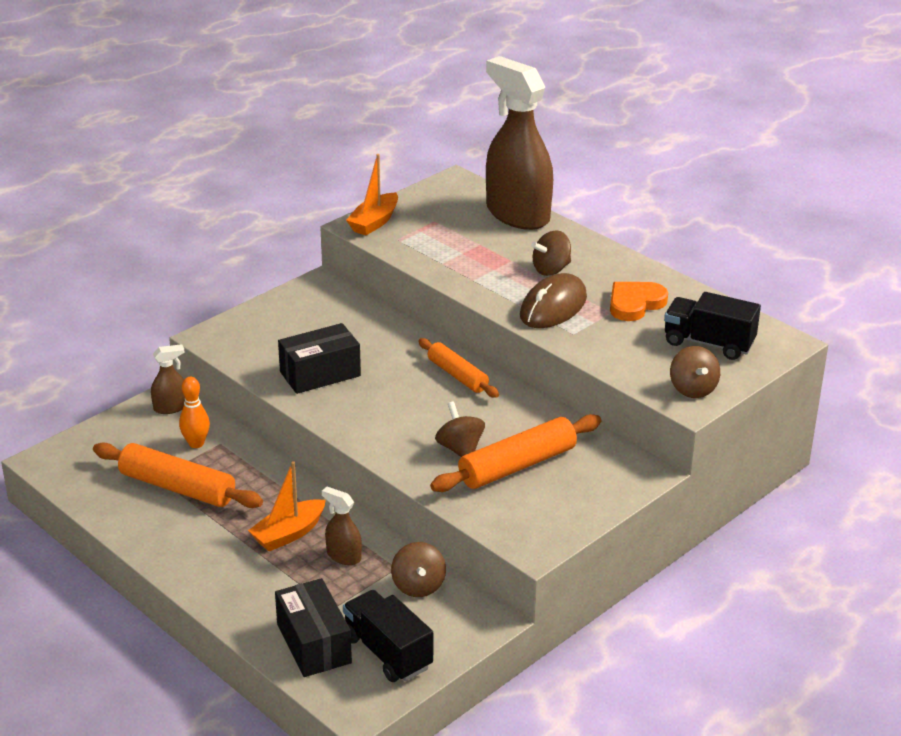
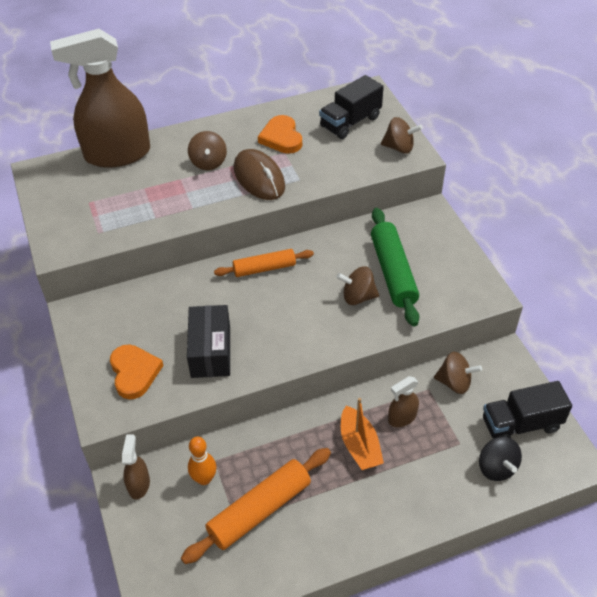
camera: 65 degrees left, 15 degrees up
black box [275,578,352,677] -> black spinning top [479,437,522,481]
orange boat [346,154,398,235] -> none
orange rolling pin [430,414,601,492] -> green rolling pin [371,208,419,326]
none -> orange heart [110,344,164,399]

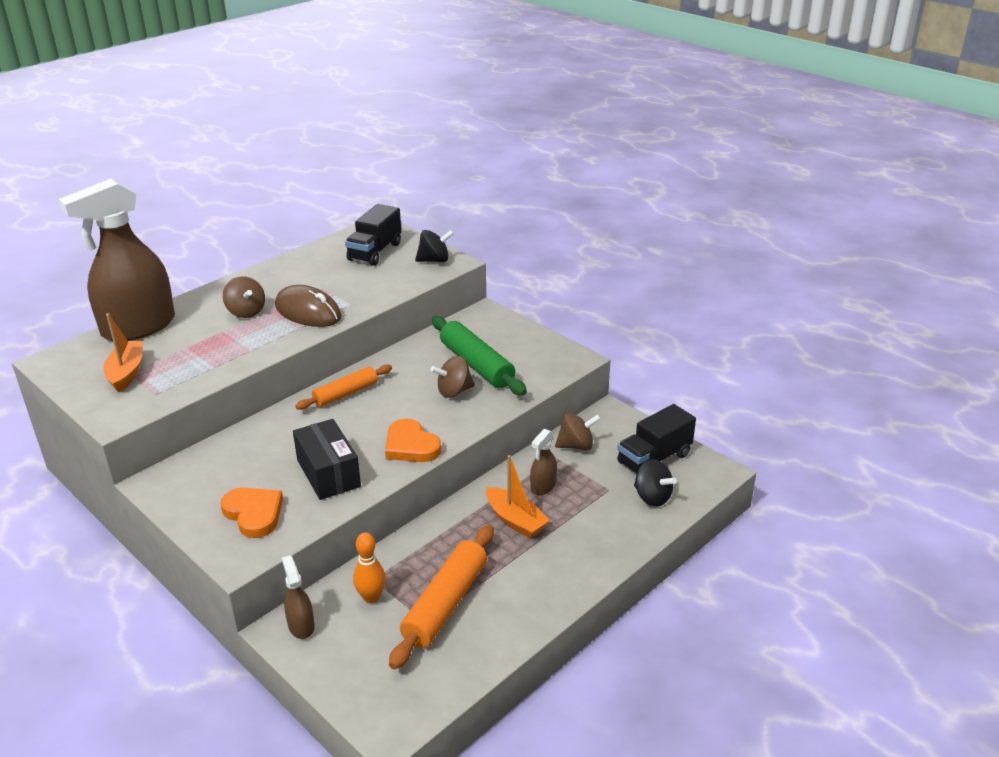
camera: 25 degrees left, 15 degrees down
orange heart [258,115,302,154] -> orange heart moved to [385,419,441,462]
brown spinning top [381,117,422,154] -> black spinning top [415,230,454,262]
none -> orange boat [103,313,143,393]

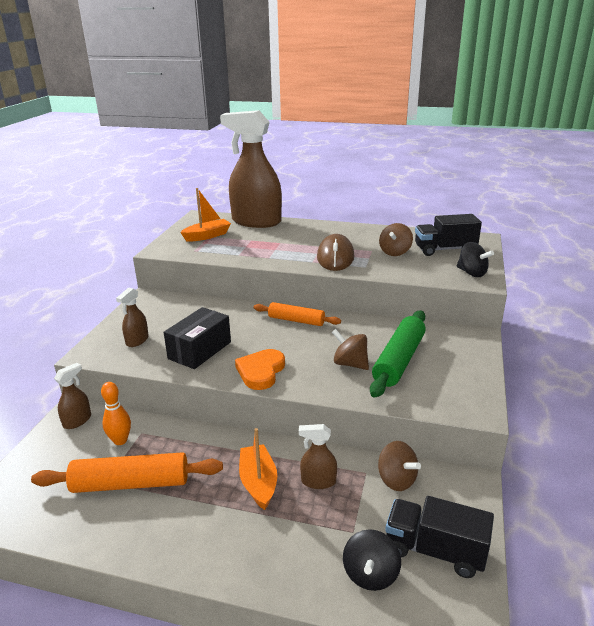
camera: 60 degrees right, 5 degrees down
orange heart [220,488,283,538] -> brown spray bottle [116,288,149,347]
brown spinning top [223,276,265,318] -> brown spinning top moved to [379,223,413,256]
orange boat [486,455,550,538] -> orange boat turned 150 degrees clockwise [239,428,277,510]

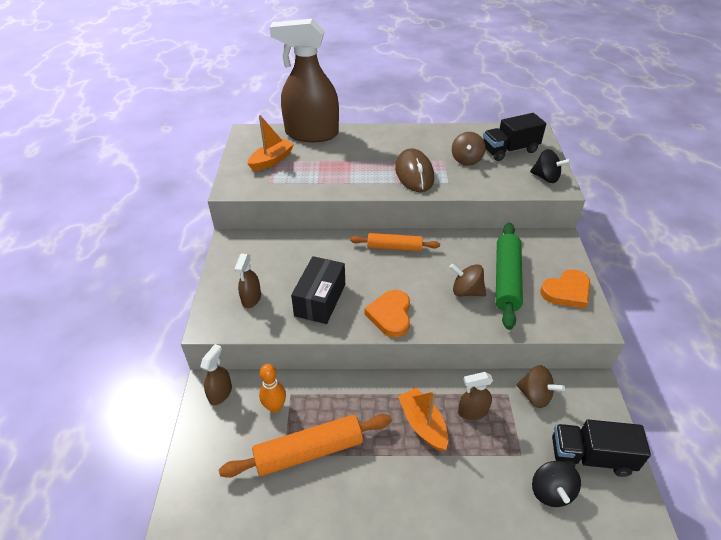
camera: 15 degrees left, 15 degrees up
none -> orange heart [540,269,590,309]

